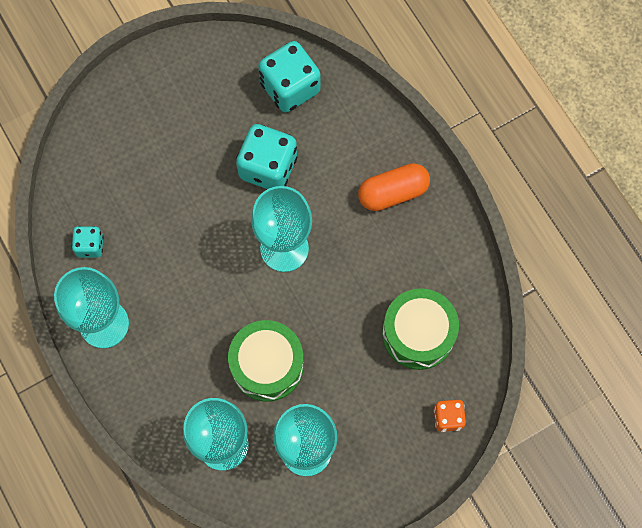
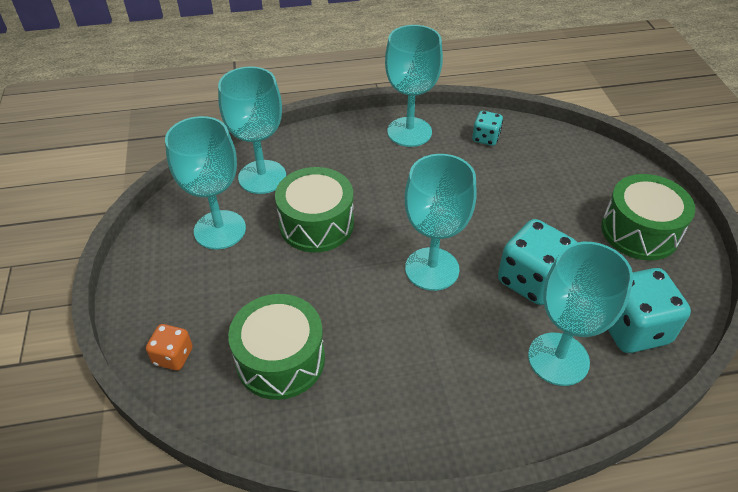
camera: 110 degrees right, 25 degrees down
orange capsule [358,163,430,211] -> none
none -> turquoise goblet [528,242,633,386]
none -> green drum [601,174,695,261]

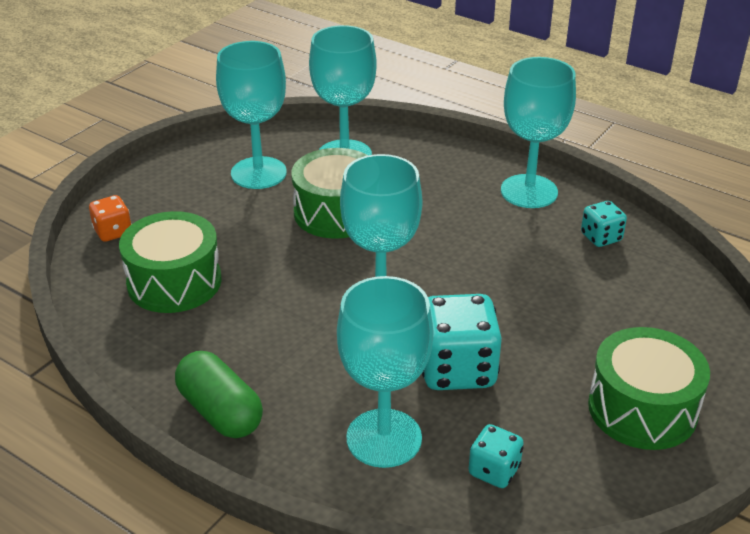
camera: 45 degrees right, 10 degrees down
turquoise dice [608,268,691,353] -> turquoise dice [469,424,524,488], size x0.53
none -> green capsule [175,351,263,438]

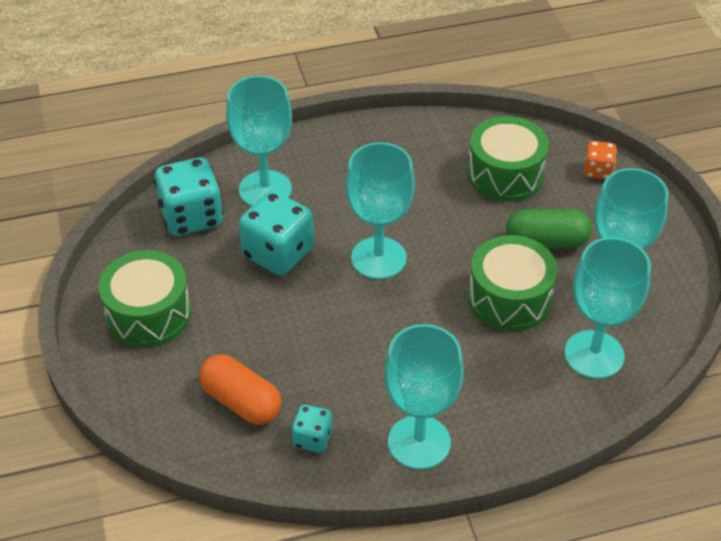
camera: 130 degrees right, 10 degrees up
green capsule [175,351,263,438] -> green capsule moved to [506,209,592,248]
turquoise dice [469,424,524,488] -> turquoise dice [154,157,223,236], size x1.87
none -> orange capsule [199,354,281,425]

